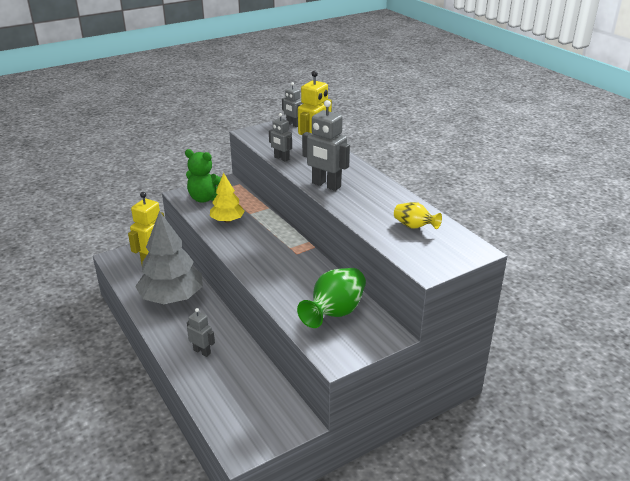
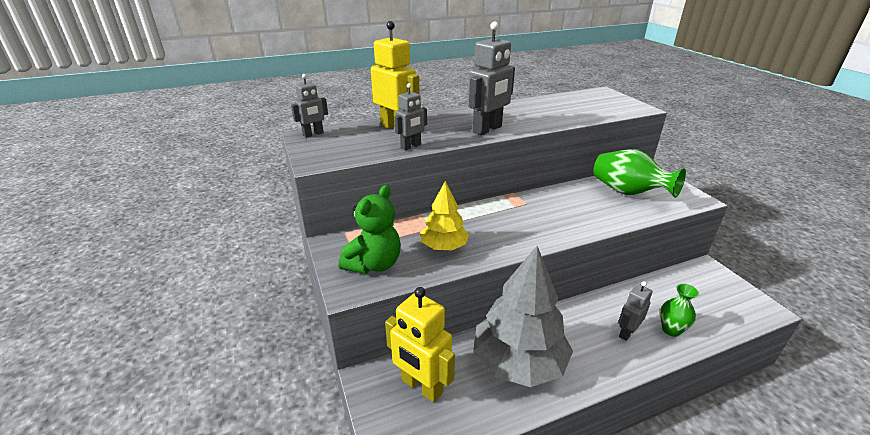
camera: 80 degrees left, 0 degrees up
yellow vase [394,202,442,229] -> none
none -> green vase [660,284,699,337]

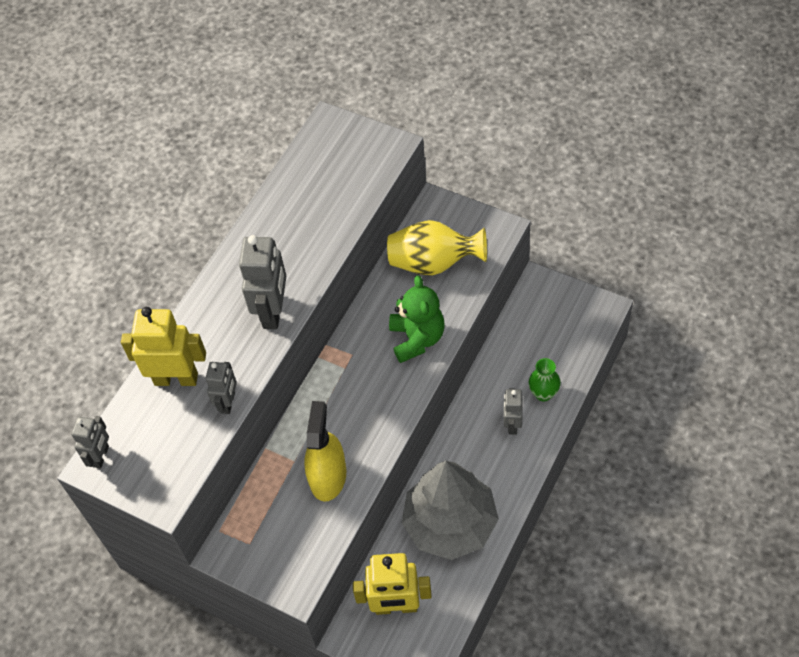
camera: 35 degrees left, 25 degrees up
green teddy bear [339,185,401,274] -> green teddy bear moved to [389,275,445,363]
yellow tree [420,181,469,250] -> yellow spray bottle [304,401,346,502]
green vase [593,149,686,198] -> yellow vase [387,220,487,276]

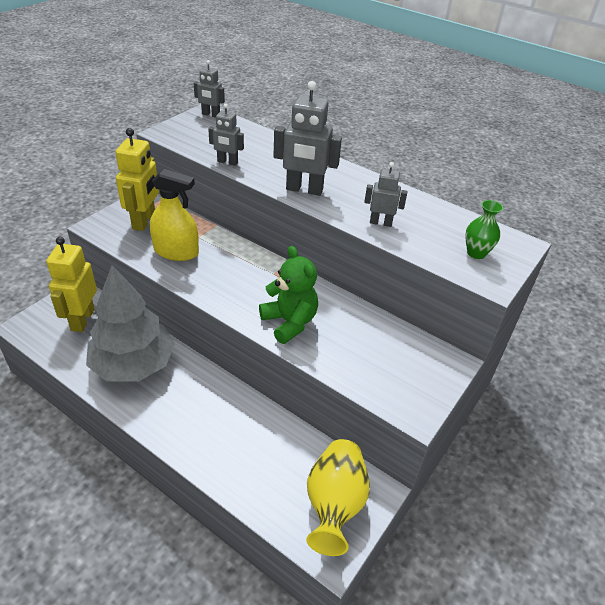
camera: 90 degrees right, 15 degrees down
yellow robot [121,307,206,386] -> yellow robot moved to [115,128,159,231]
yellow vase [387,220,487,276] -> yellow vase moved to [306,439,370,556]
green teddy bear [389,275,445,363] -> green teddy bear turned 120 degrees counterclockwise [259,246,318,344]
grey robot [504,388,523,434] -> grey robot moved to [364,162,408,227]
green vase [529,358,561,402] -> green vase moved to [465,200,503,259]

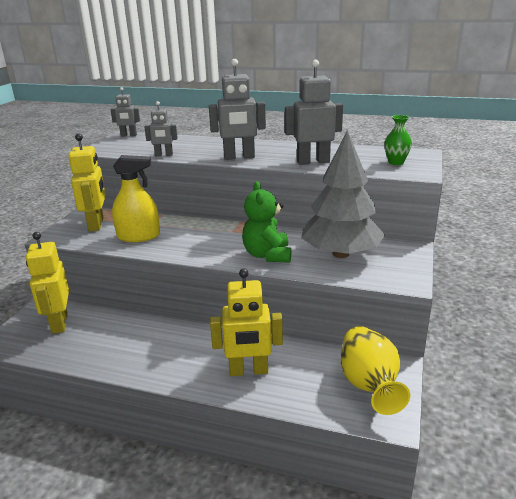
camera: 15 degrees left, 15 degrees down
grey tree [86,266,175,382] -> grey tree moved to [301,130,385,258]
green teddy bear [259,246,318,344] -> green teddy bear turned 135 degrees counterclockwise [242,181,292,263]
grey robot [364,162,408,227] -> grey robot [285,60,343,165], size x1.72
none -> yellow robot [210,268,283,376]

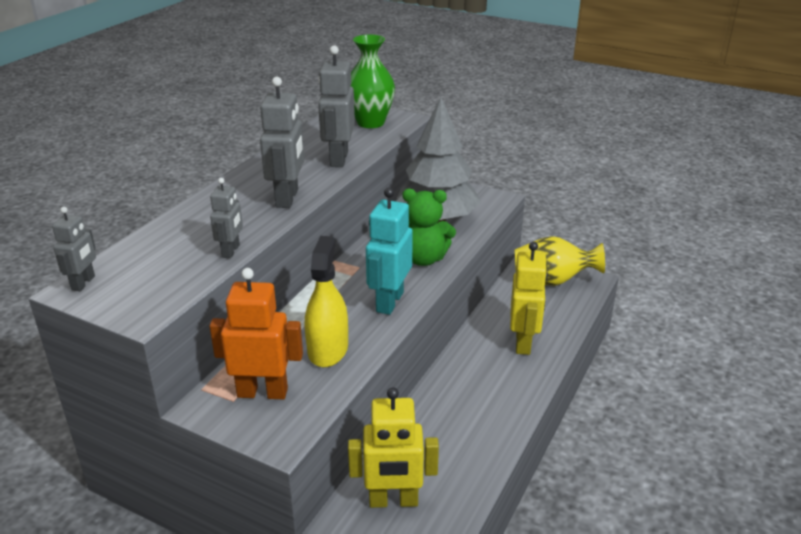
camera: 80 degrees left, 5 degrees up
yellow robot [68,134,106,231] -> orange robot [210,268,303,399]
green vase [384,115,412,165] -> green vase [351,34,395,128], size x1.74
none -> turquoise robot [366,188,413,315]

